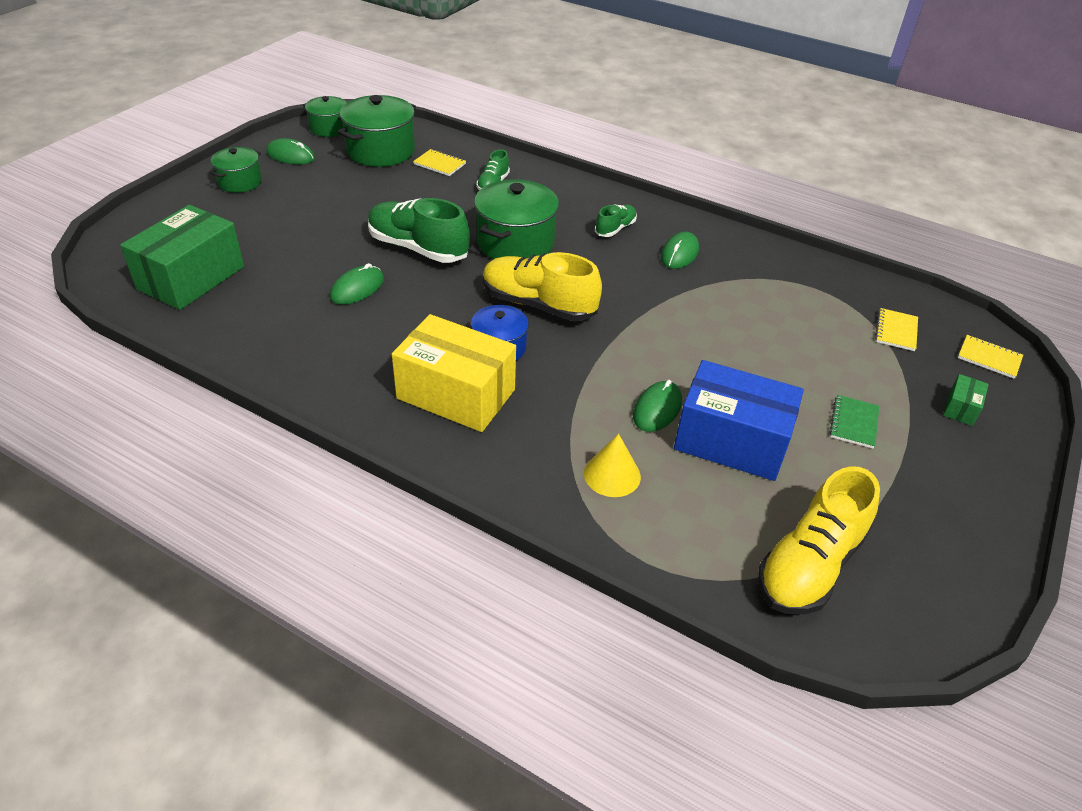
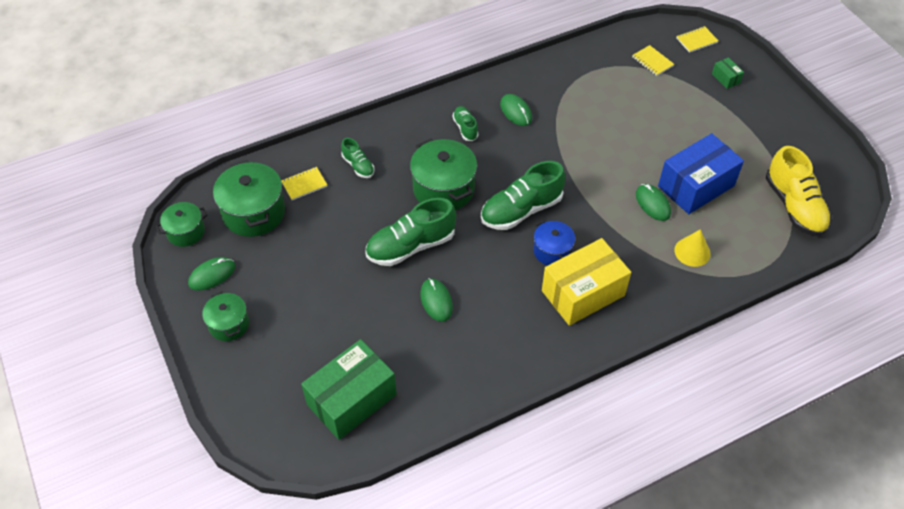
camera: 55 degrees left, 10 degrees up
green box [120,205,244,310] -> green box turned 75 degrees clockwise [301,339,397,440]
yellow shoe [483,252,602,321] -> green shoe [481,161,565,230]
green notebook [830,395,879,449] -> none

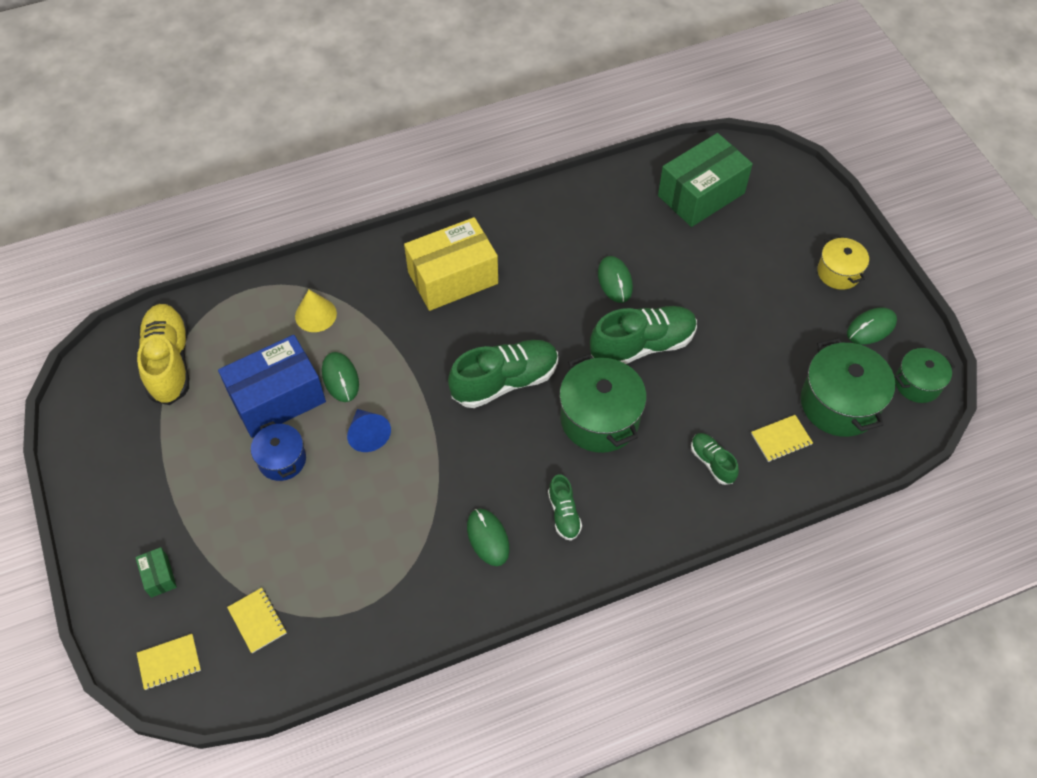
camera: 175 degrees left, 5 degrees up
green pot [202,291,249,341] -> yellow pot [817,236,869,290]
blue pot [533,220,575,265] -> blue pot moved to [251,421,306,481]
none -> blue cone [347,409,391,452]

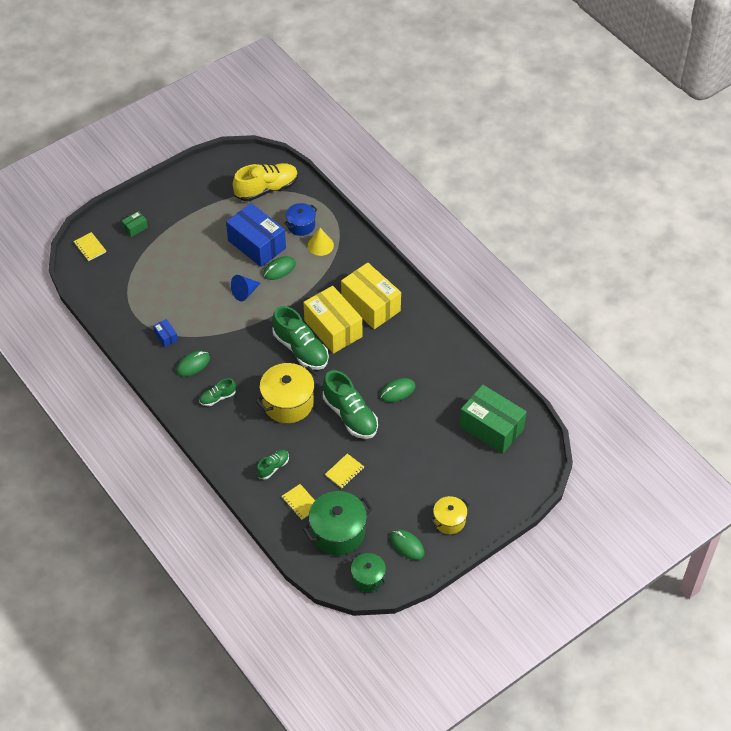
camera: 75 degrees right, 5 degrees down
yellow notebook [227,588,286,653] -> yellow notebook moved to [325,453,364,488]
blue pot [251,421,306,481] -> blue pot moved to [284,203,317,236]
green pot [559,353,647,453] -> yellow pot [256,363,318,423]
none -> blue box [153,319,178,347]
none -> yellow box [303,286,362,354]

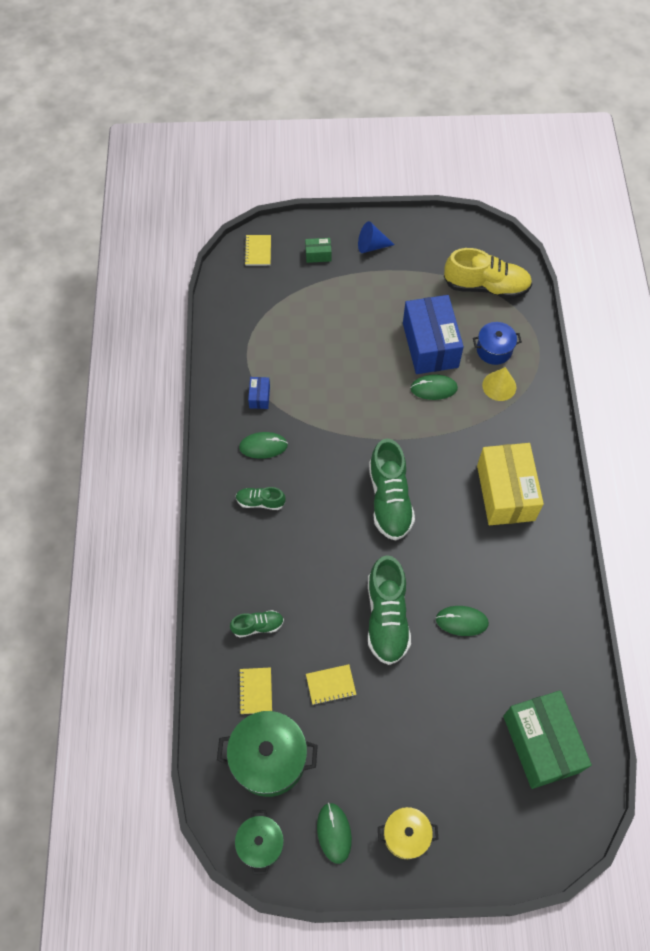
camera: 35 degrees right, 10 degrees up
blue cone [231,275,261,301] -> blue cone moved to [358,221,395,253]
yellow pot [256,363,318,423] -> none
yellow box [303,286,362,354] -> none

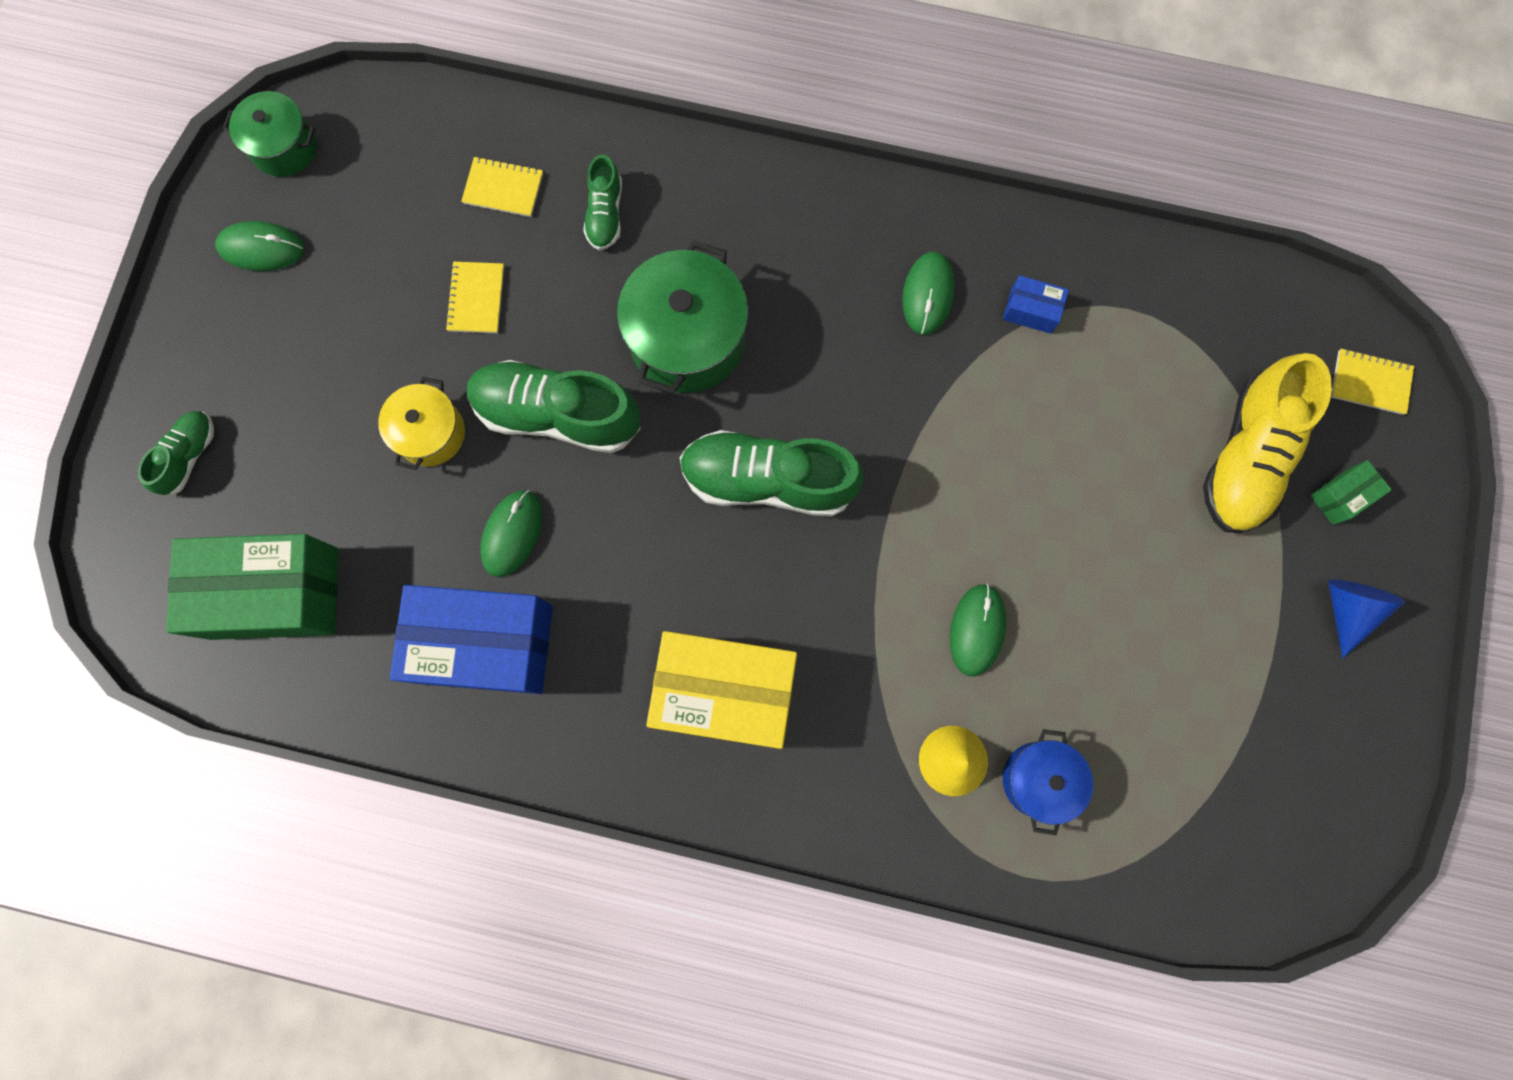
camera: 105 degrees right, 15 degrees up
green pot [217,711,318,797] -> green pot moved to [617,240,748,395]
green shoe [236,487,286,510] -> green shoe moved to [138,411,214,495]
green box [305,238,332,263] -> green box turned 45 degrees clockwise [1310,460,1392,525]
yellow pot [378,807,438,859] -> yellow pot moved to [378,377,465,470]
blue box [403,295,464,374] -> blue box moved to [390,585,553,694]
yellow shoe [444,248,532,299] -> yellow shoe moved to [1203,353,1332,533]

